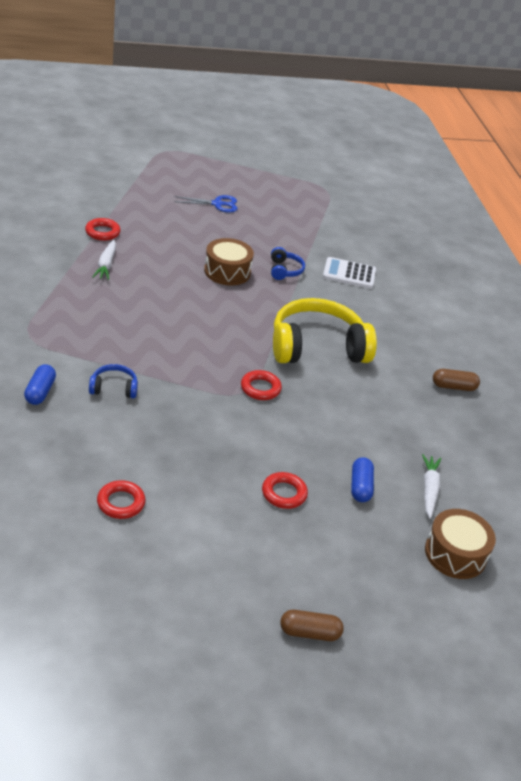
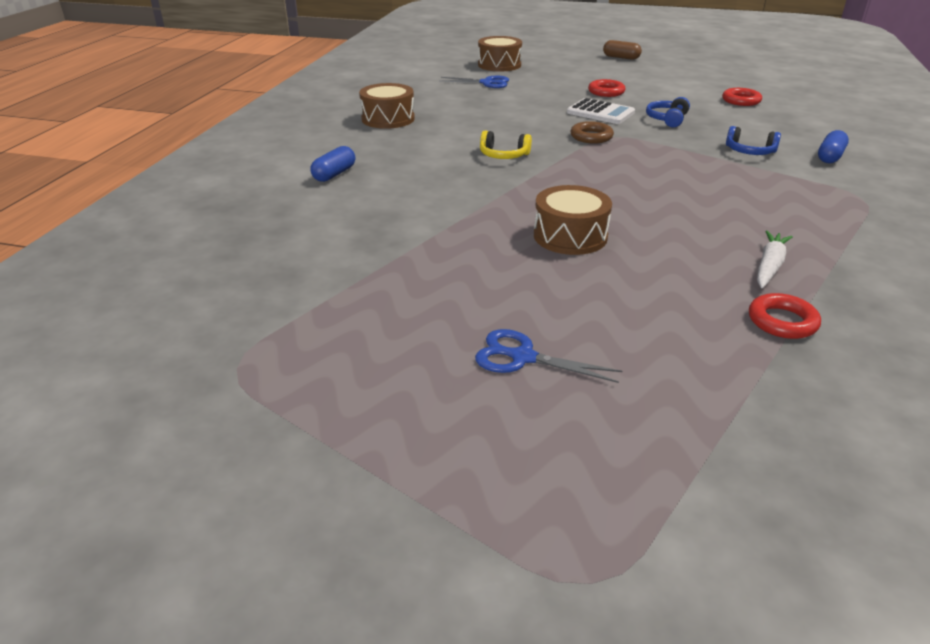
camera: 150 degrees left, 5 degrees down
red ring [241,370,282,400] -> brown ring [570,121,614,143]
blue headphones [271,247,305,280] -> blue headphones moved to [646,97,690,127]
yellow headphones [273,298,377,363] -> yellow headphones [480,131,532,159], size x0.44
white calculator [323,257,376,289] -> white calculator moved to [567,98,635,124]
blue capsule [351,457,374,502] -> blue capsule moved to [310,146,355,182]
white carrot [422,454,441,519] -> blue scissors [441,76,509,88]
brown capsule [433,369,480,391] -> brown drum [359,83,415,129]

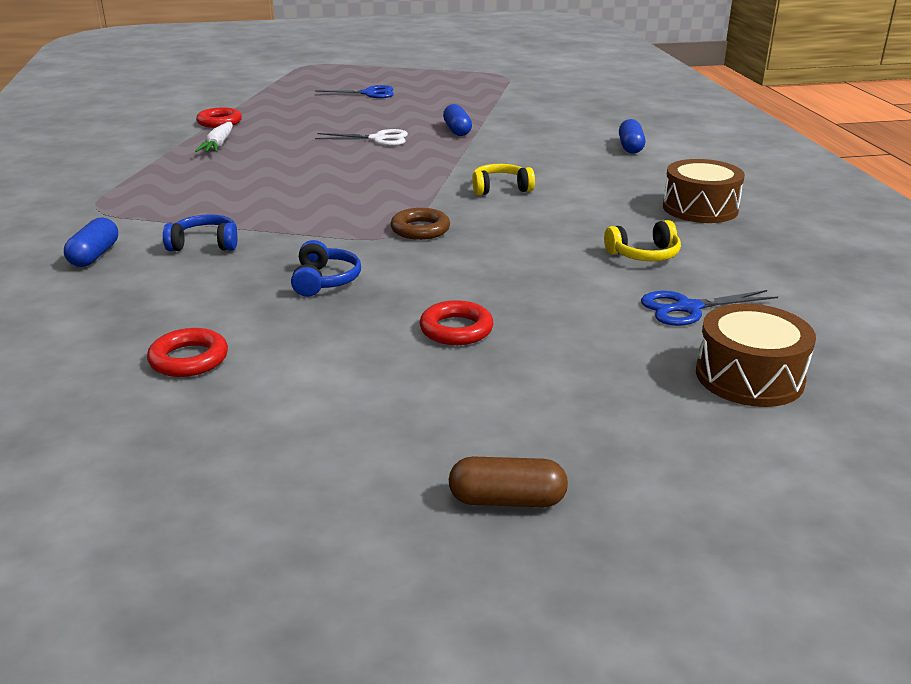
camera: 155 degrees right, 5 degrees down
brown drum [534,185,612,255] -> white scissors [315,129,408,146]
white calculator [567,98,635,124] -> none
none -> blue capsule [443,104,472,136]
none -> yellow headphones [604,220,681,261]

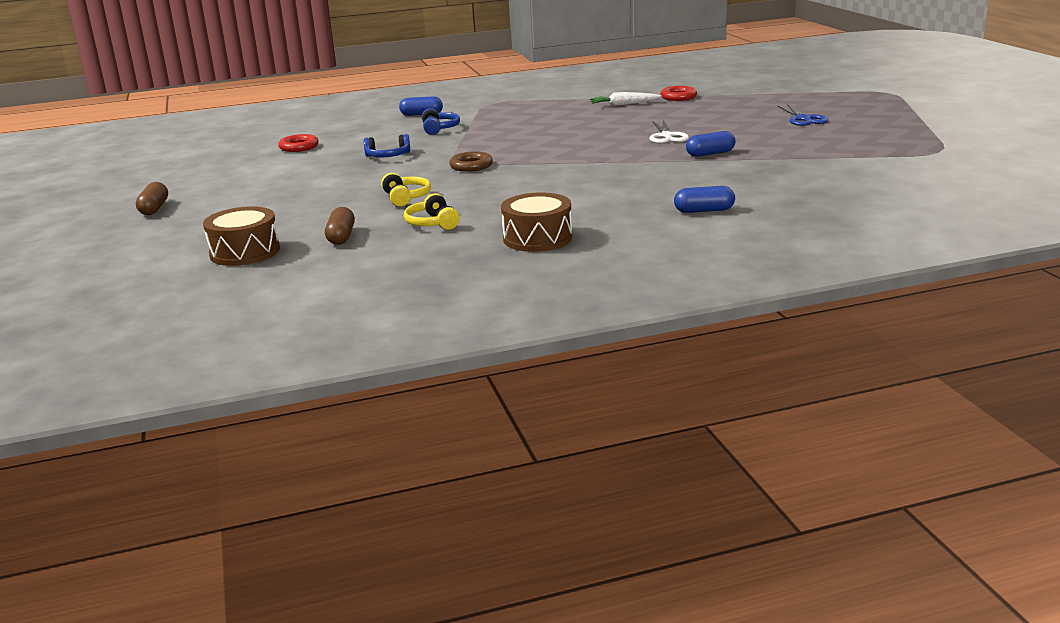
camera: 85 degrees right, 5 degrees down
red ring [420,300,494,345] -> none
yellow headphones [472,164,535,195] -> yellow headphones moved to [381,173,431,207]
blue scissors [641,290,778,326] -> brown capsule [325,207,355,245]

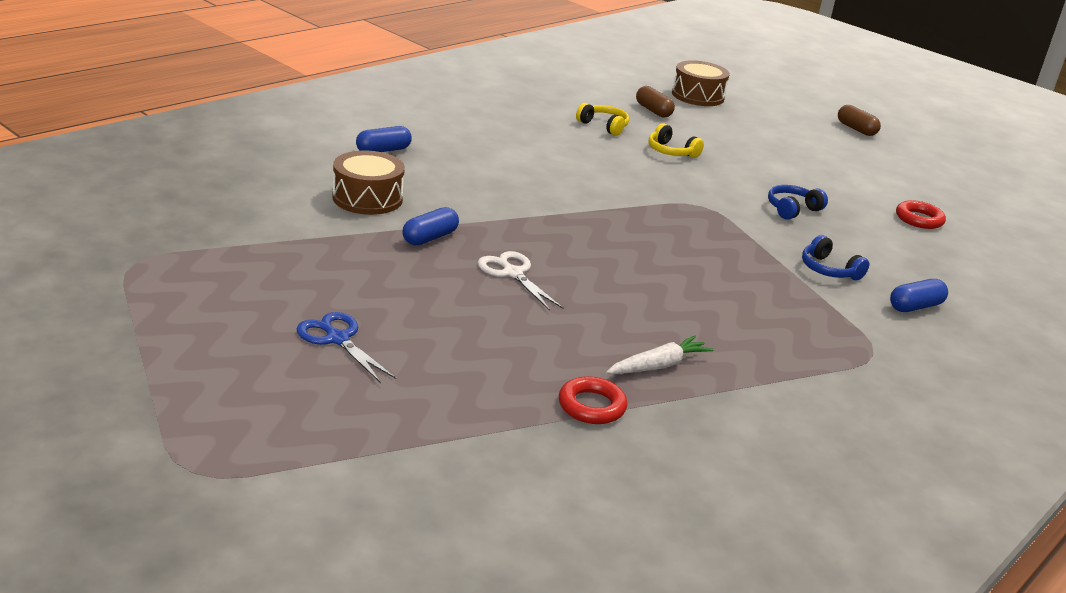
camera: 145 degrees right, 5 degrees up
brown ring [449,152,493,172] -> none
brown drum [501,192,572,252] -> brown drum moved to [332,151,405,215]

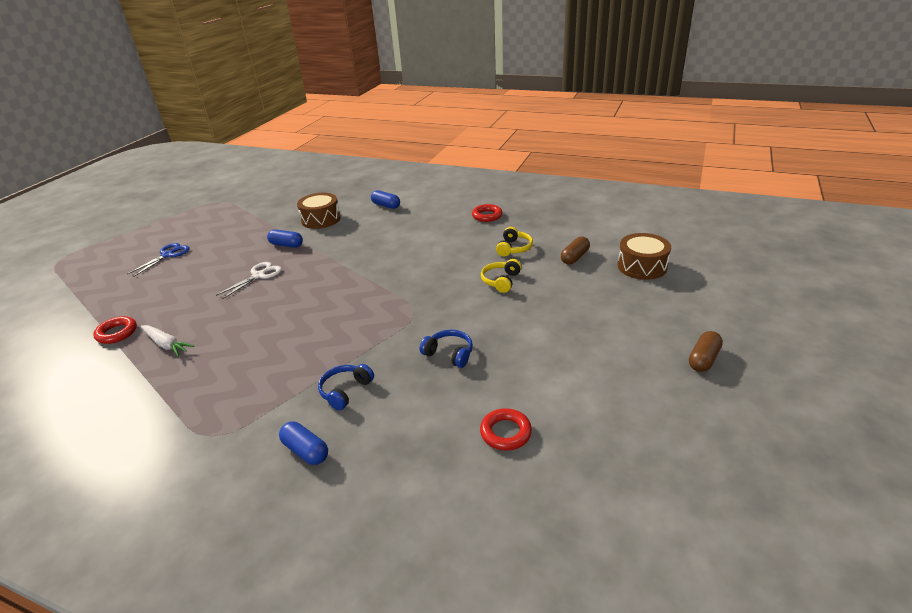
camera: 75 degrees right, 5 degrees up
none -> red ring [472,204,503,222]

